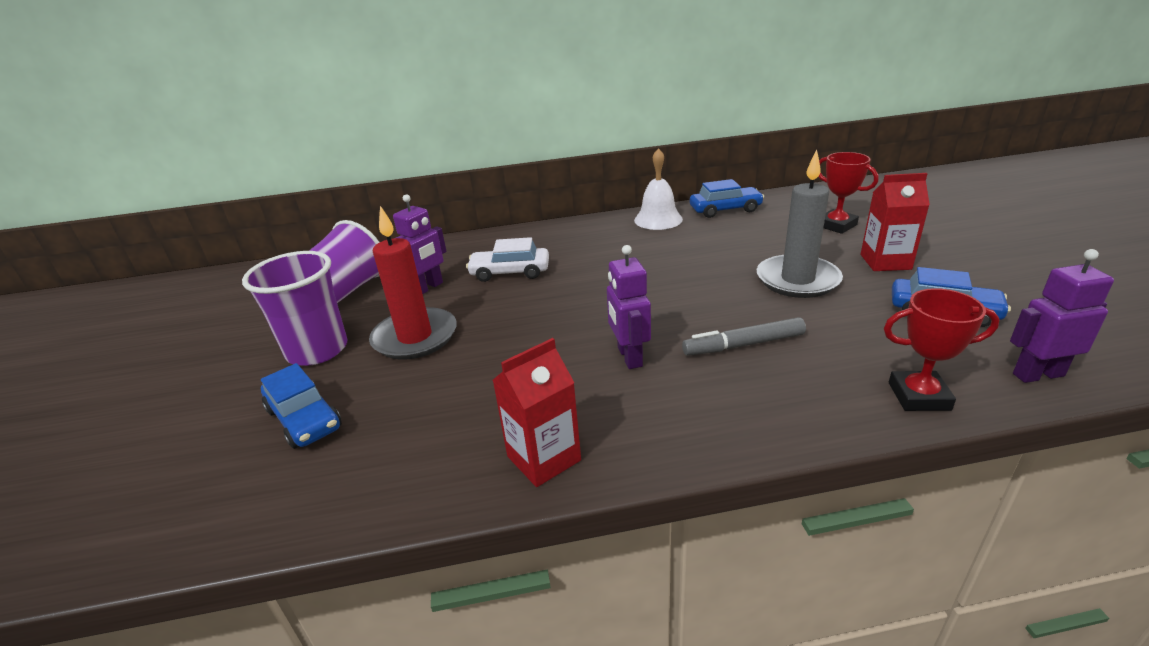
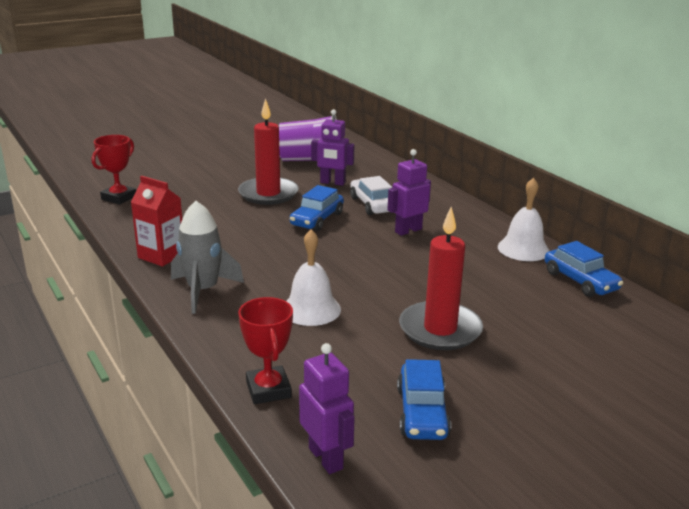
camera: 65 degrees right, 5 degrees down
purple cup [242,251,348,366] -> none
blue car [261,363,342,449] -> blue car moved to [290,185,344,231]
purple robot [607,245,651,369] -> purple robot moved to [388,149,431,236]
grey marker [682,317,806,356] -> white bell [286,230,341,326]
grey candle [757,150,843,298] -> red candle [399,207,483,350]
red trophy [818,152,879,234] -> red trophy moved to [92,135,136,205]
red carton [861,173,930,271] -> none
none -> grey rocket [171,201,244,314]

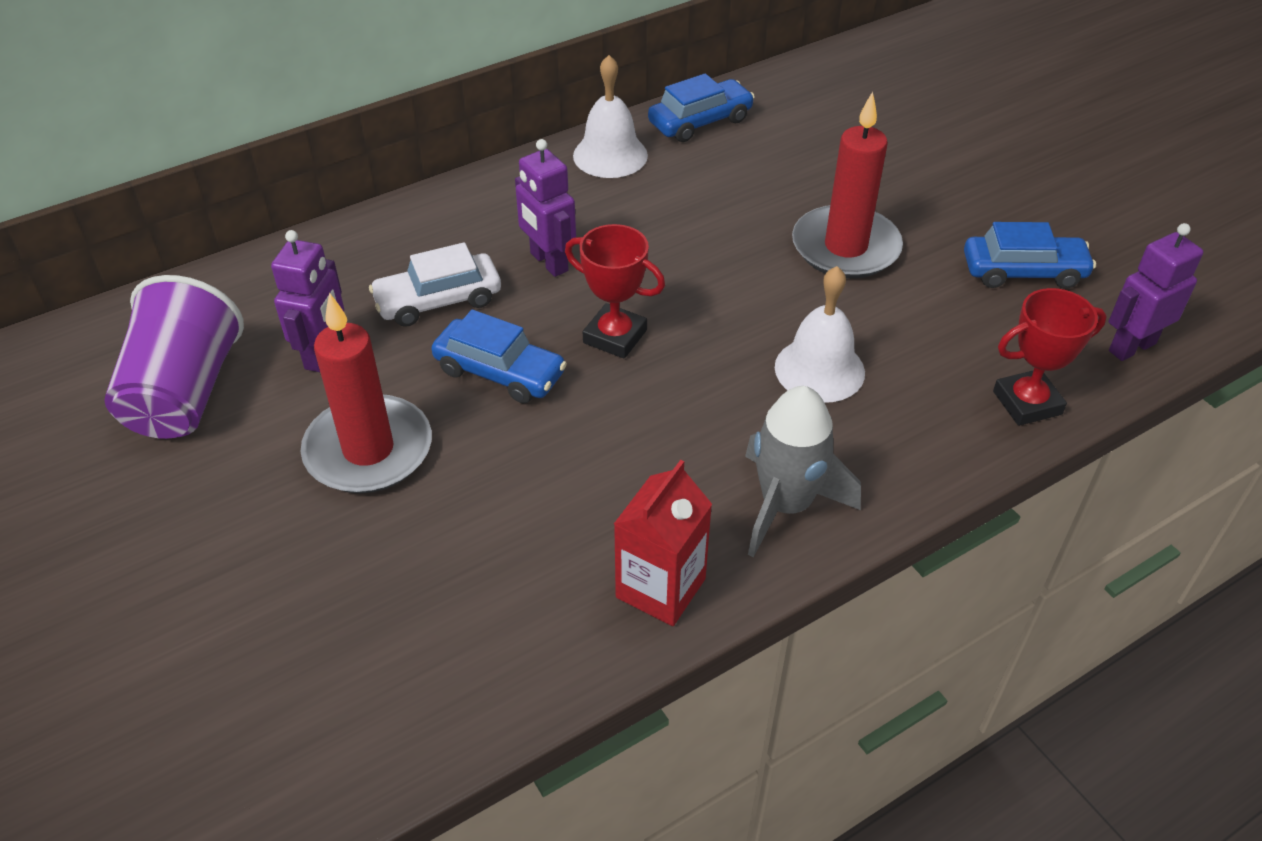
camera: 90 degrees left, 20 degrees up
red trophy [92,135,136,205] -> red trophy moved to [565,224,665,359]

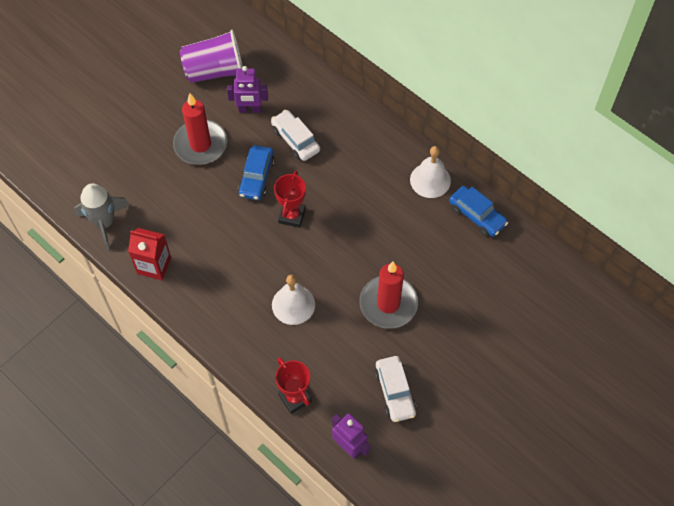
camera: 75 degrees right, 15 degrees up
purple robot [515,139,576,277] -> none
grey rocket [745,386,861,558] -> grey rocket moved to [74,183,130,250]
blue car [964,222,1096,289] -> white car [375,356,416,422]

